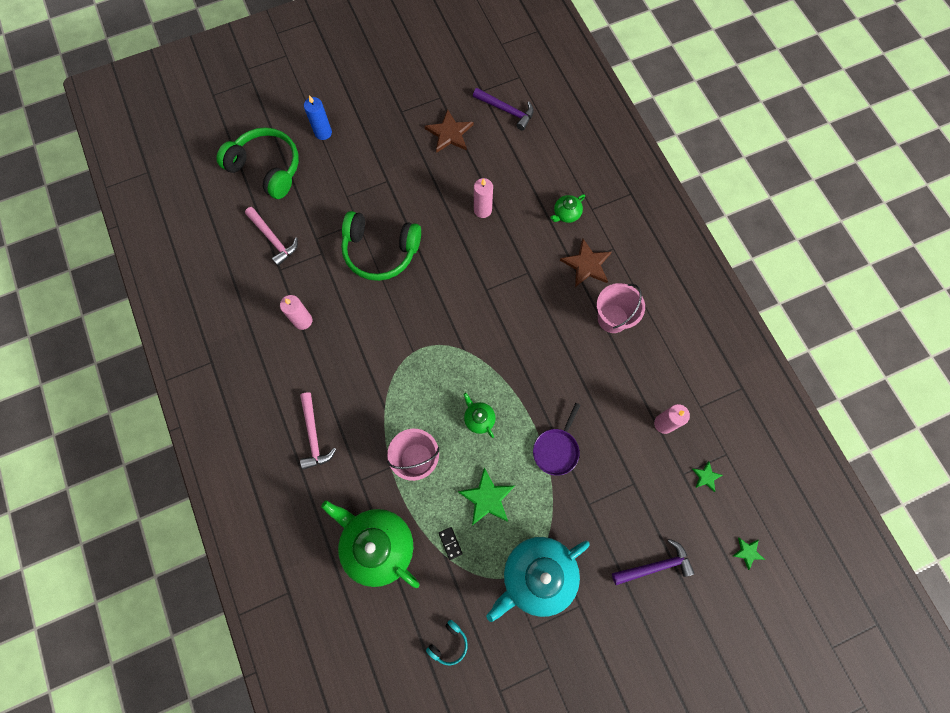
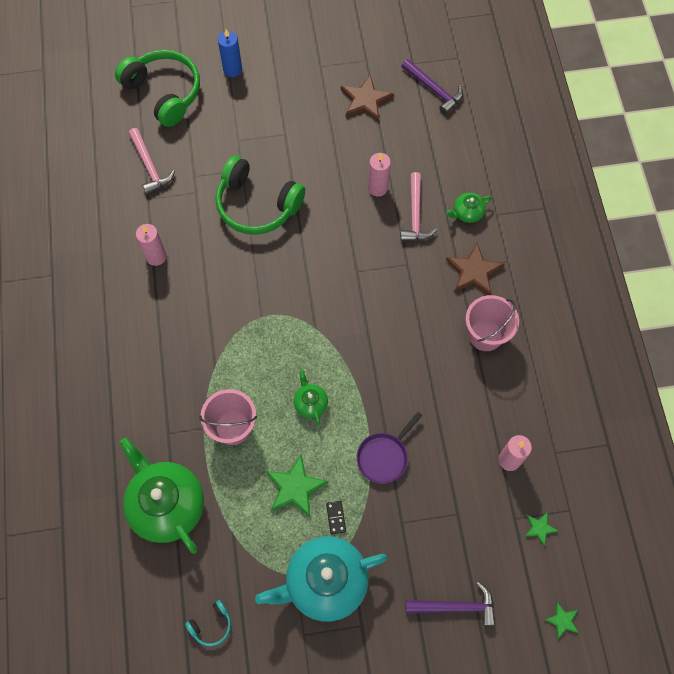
camera: 15 degrees right, 5 degrees down
pink hammer [300,392,336,470] -> pink hammer moved to [400,172,437,241]
black domino [439,527,463,560] -> black domino moved to [326,501,346,535]

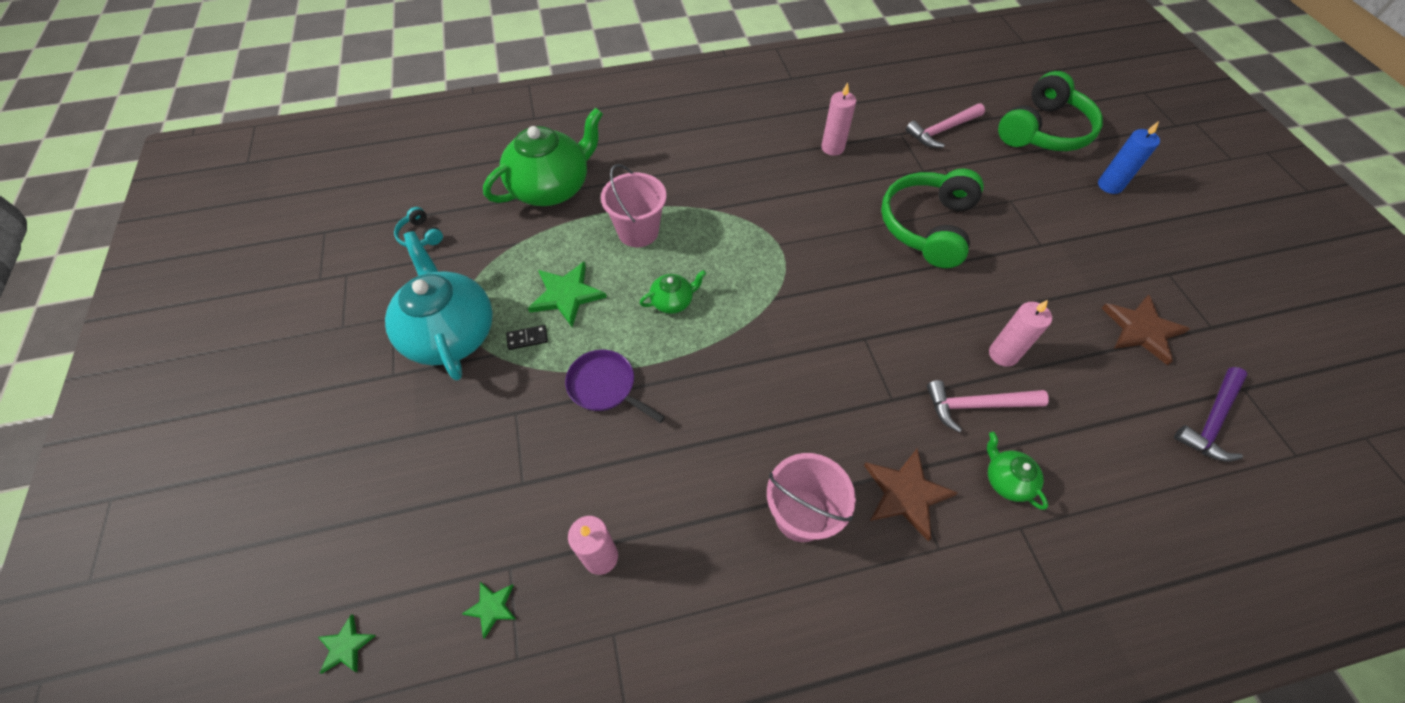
camera: 85 degrees right, 10 degrees down
purple hammer [405,581,496,626] -> none

